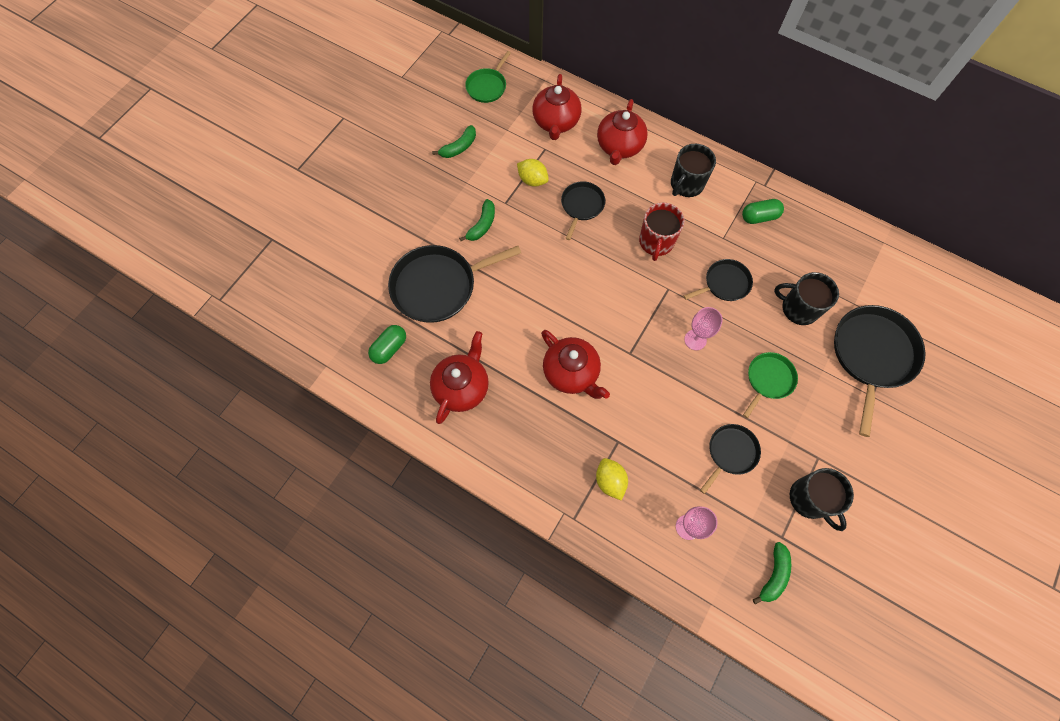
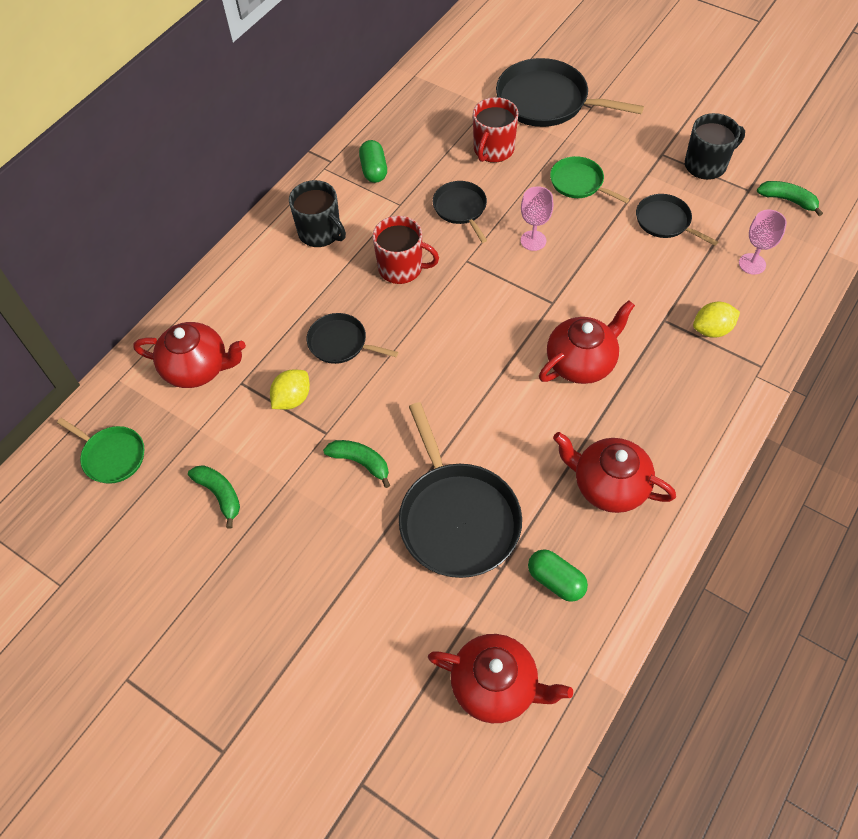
camera: 85 degrees left, 10 degrees down
red teapot [597,99,648,165] -> red teapot moved to [428,634,573,723]
black mug [774,272,839,325] -> red mug [473,97,518,163]

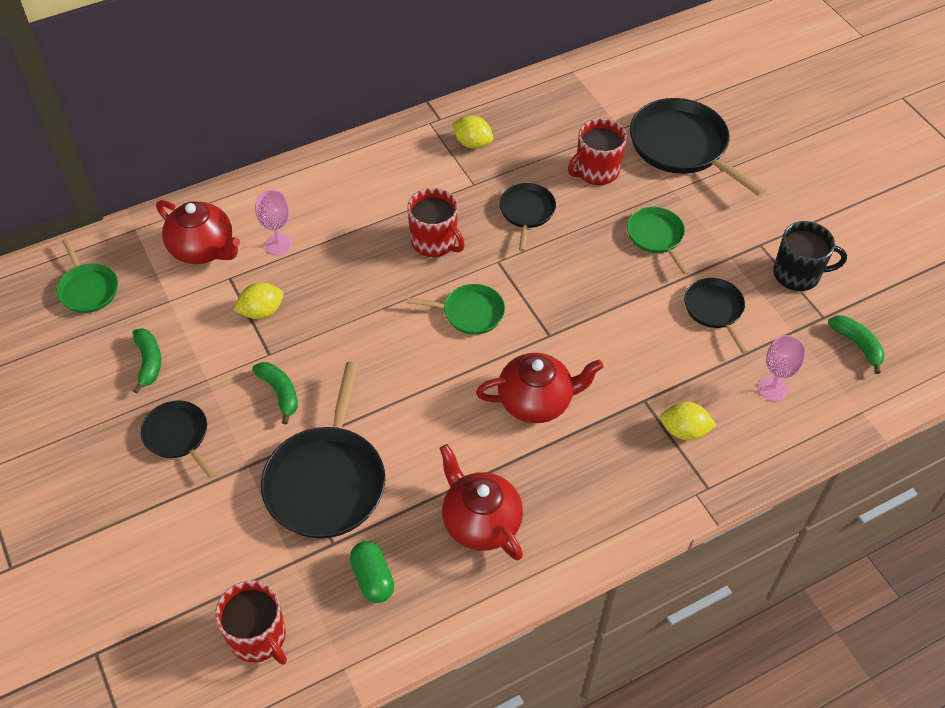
camera: 25 degrees right, 5 degrees down
black mug [289,180,346,247] -> none
black pan [307,313,398,364] -> black pan moved to [141,400,216,479]
green capsule [359,140,387,183] -> yellow lemon [452,115,493,149]
red teapot [428,634,573,723] -> red mug [215,581,287,664]
pink goblet [521,186,553,251] -> pink goblet moved to [255,190,293,255]
none -> green pan [406,284,505,335]

